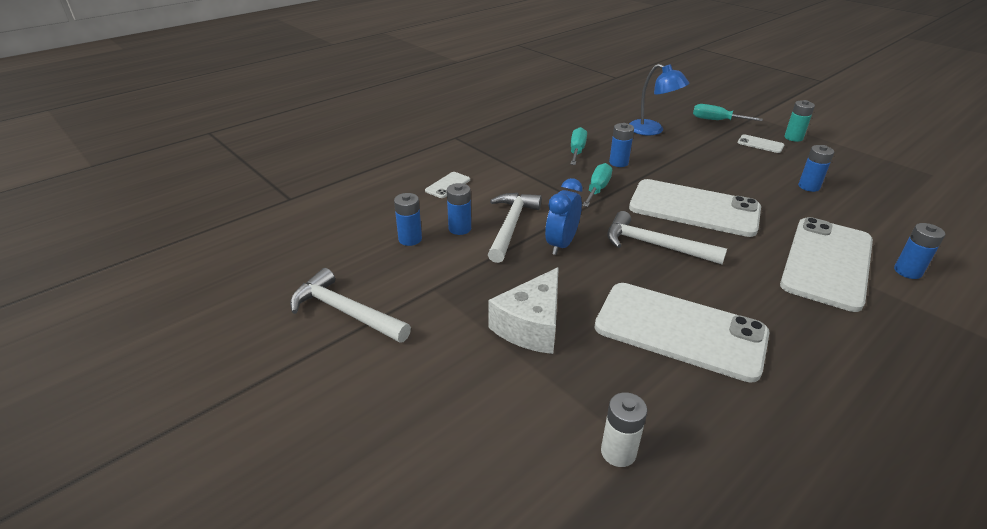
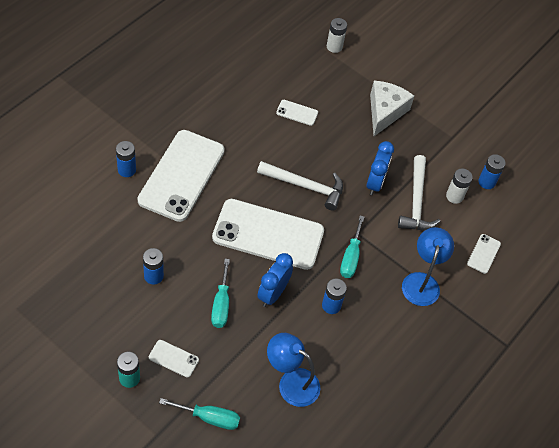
camera: 165 degrees right, 20 degrees up
white hammer [290,268,411,343] -> none
blue battery [447,183,471,235] -> white battery [446,169,473,204]
turquoise screwdriver [570,127,587,165] -> turquoise screwdriver moved to [211,259,230,328]
white phone [594,283,770,383] -> white phone [276,100,318,126], size x0.41
none -> blue clock [257,253,293,307]
none -> blue lamp [402,227,454,306]

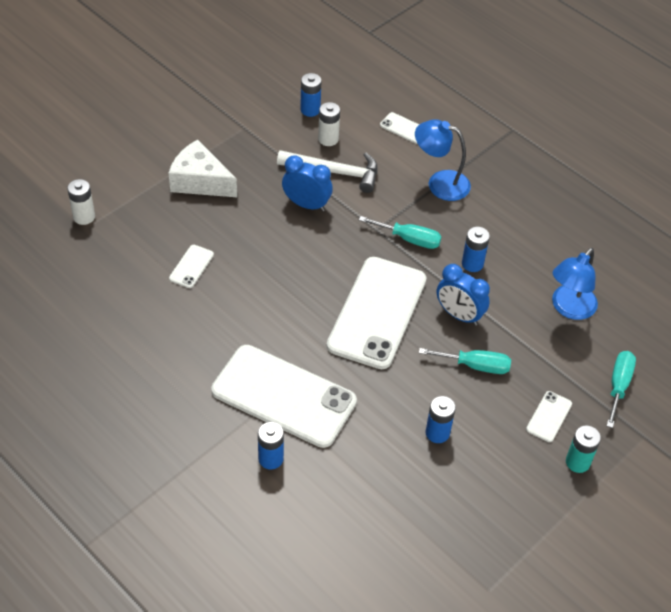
camera: 80 degrees left, 5 degrees down
white hammer [257,161,343,211] -> none

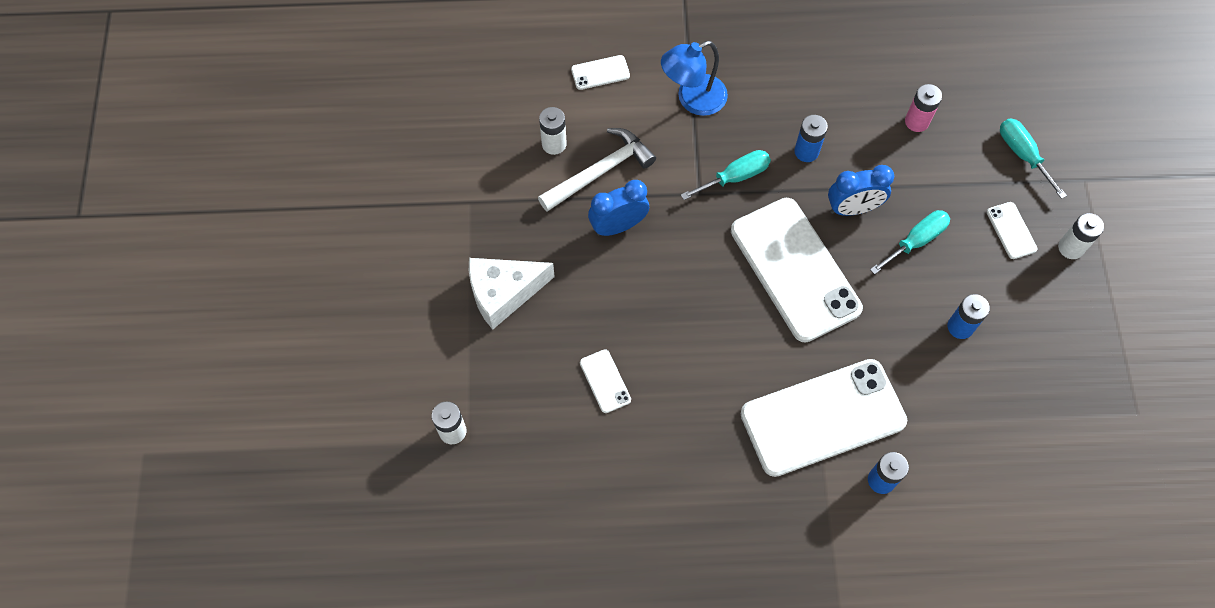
camera: 45 degrees left, 15 degrees up
blue battery [300,73,322,117] -> none
blue lamp [552,248,598,320] -> pink battery [905,84,942,132]
turquoise battery [566,425,601,473] -> white battery [1058,213,1104,259]

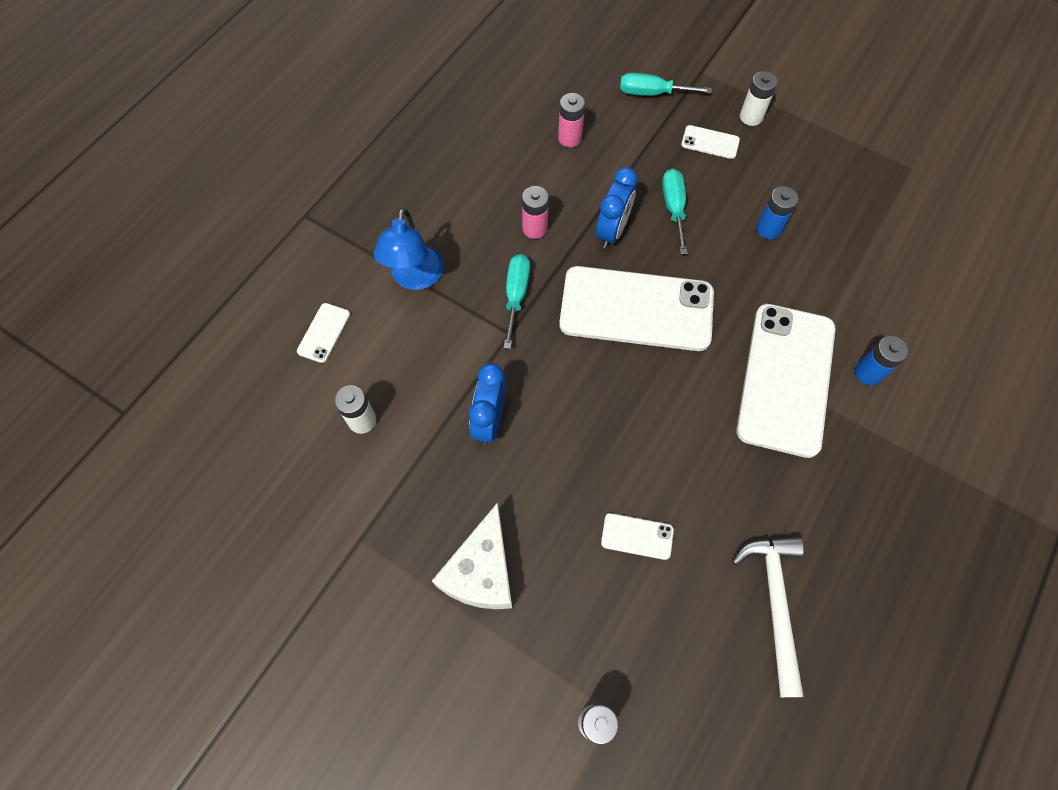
camera: 55 degrees left, 0 degrees up
white hammer [538,128,656,212] -> white hammer moved to [732,536,804,697]
blue battery [794,115,828,162] -> pink battery [522,186,549,239]

